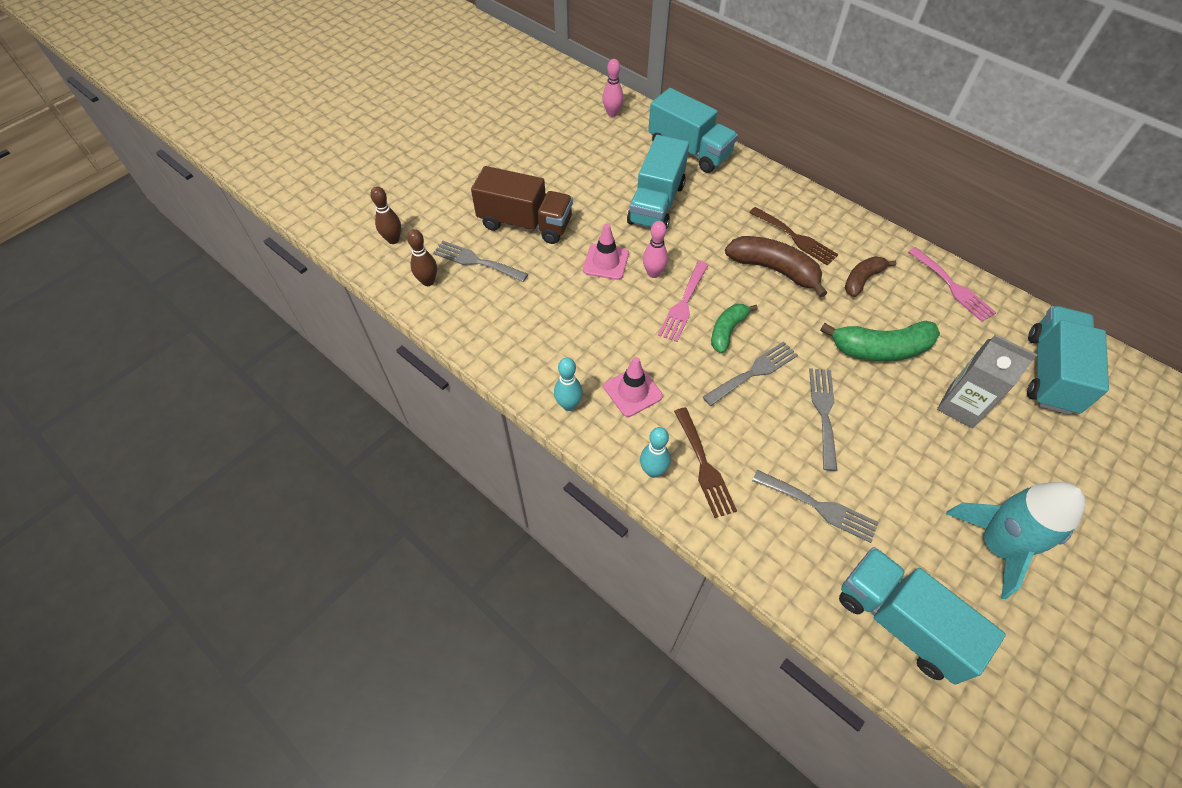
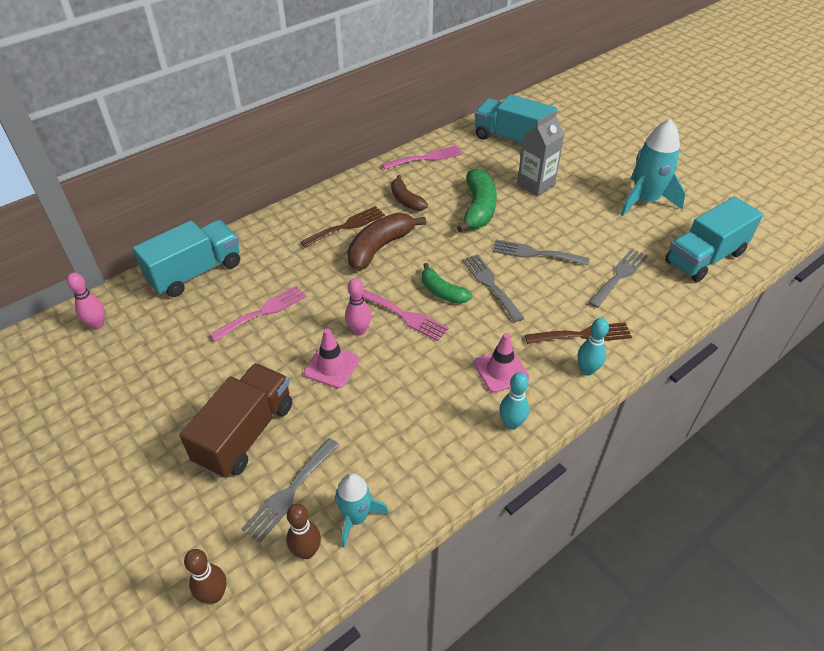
camera: 80 degrees left, 10 degrees down
turquoise truck [627,135,689,229] -> pink fork [209,285,307,341]
none -> turquoise rocket [335,473,389,547]

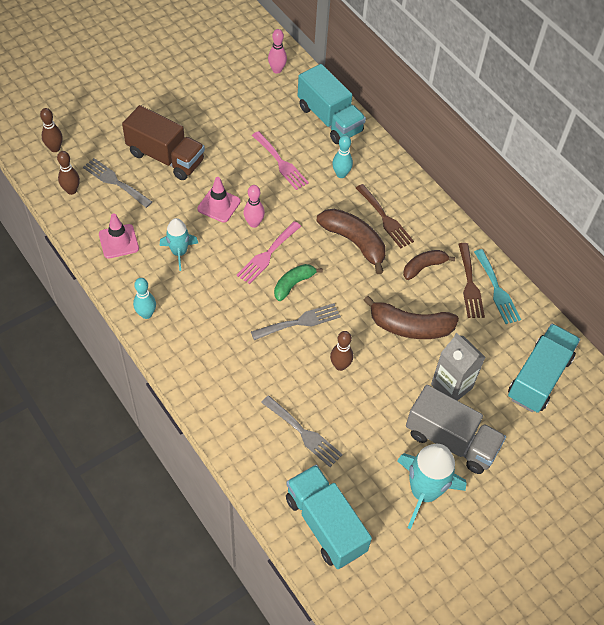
camera: 90 degrees right, 10 degrees up
turquoise rocket [335,473,389,547] -> turquoise rocket moved to [160,218,198,271]
pink fork [382,146,462,169] -> turquoise fork [474,249,521,324]
green banana [457,169,497,233] -> brown banana [363,296,459,339]
pink traffic cone [474,333,530,393] -> pink traffic cone moved to [99,213,139,259]
grey fork [492,239,589,266] -> brown bowling pin [330,331,353,371]
brown fork [525,322,632,344] -> brown fork moved to [458,243,485,318]
turquoise bowling pin [578,318,609,376] -> turquoise bowling pin moved to [332,135,353,178]
none -> grey truck [406,385,506,474]

